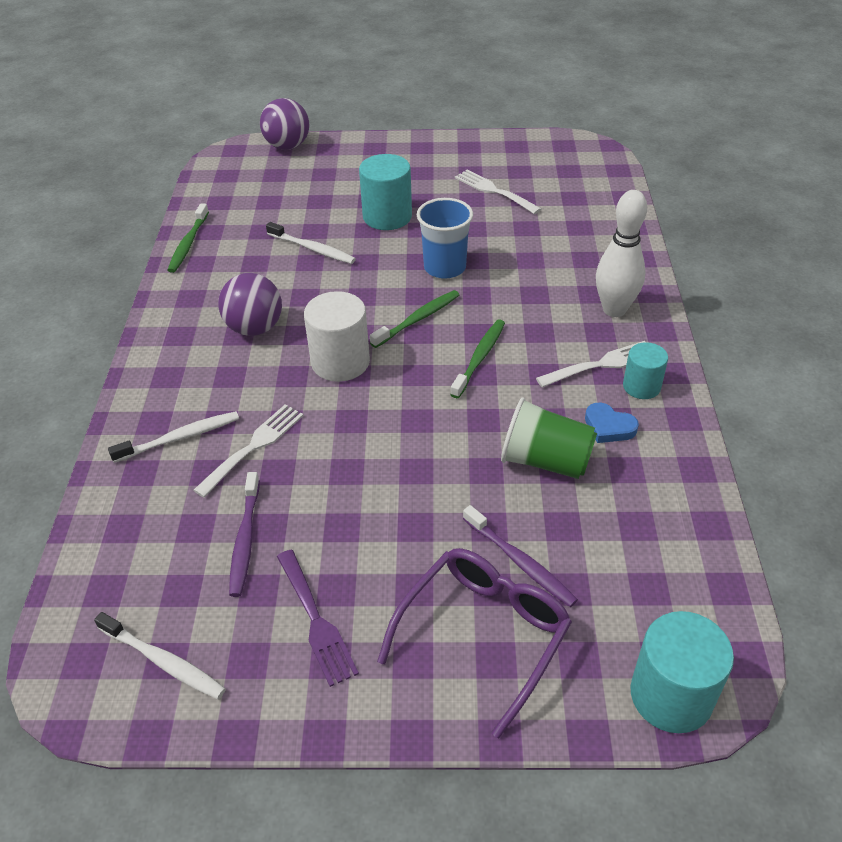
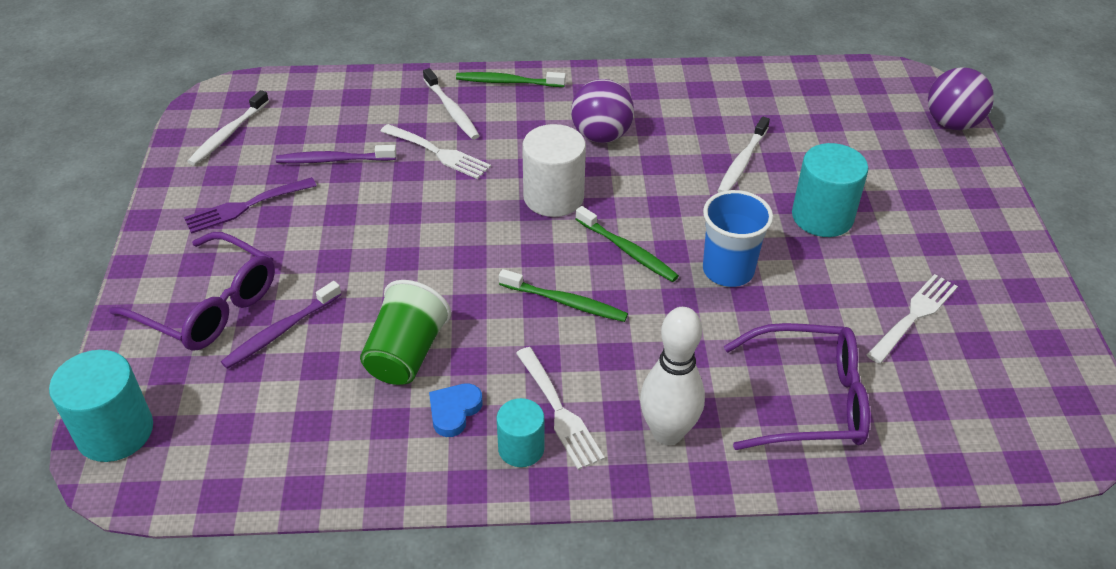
camera: 85 degrees right, 0 degrees up
green toothbrush [167,203,209,273] -> green toothbrush moved to [456,72,566,87]
none -> purple glasses [724,323,870,450]

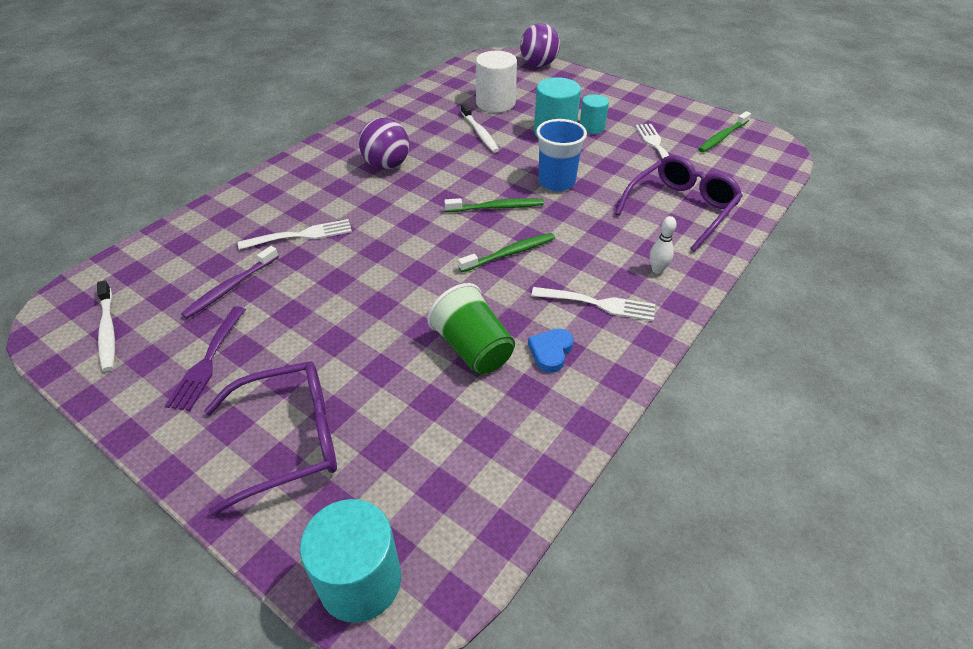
camera: 50 degrees left, 0 degrees up
purple toothbrush [221,281,342,369] -> none
white toothbrush [423,68,480,140] -> none
blue heart [429,383,483,437] -> blue heart turned 45 degrees clockwise [528,328,574,373]
green toothbrush [456,72,566,87] -> green toothbrush moved to [698,111,751,152]
turquoise cylinder [496,398,545,467] -> turquoise cylinder moved to [580,94,609,134]
white cylinder [522,124,586,217] -> white cylinder moved to [476,51,517,113]
white bowling pin [640,307,705,445] -> white bowling pin [650,216,676,274], size x0.49

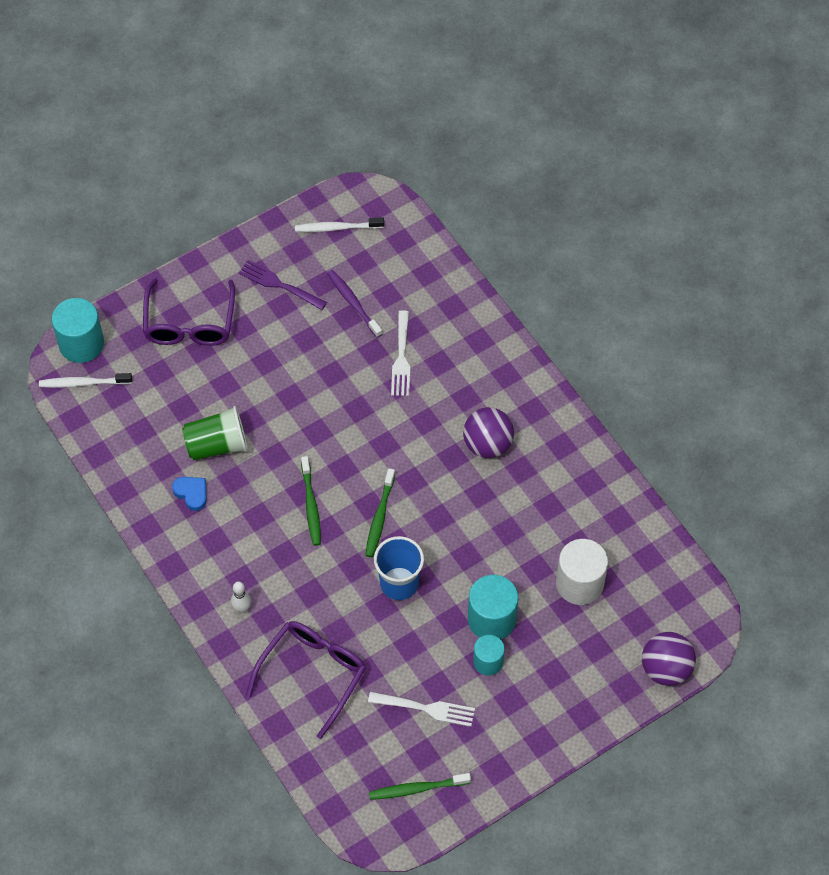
camera: 110 degrees right, 15 degrees up
white toothbrush [461,103,499,153] -> white toothbrush moved to [39,373,132,388]
white fork [531,287,655,321] -> none
purple glasses [615,155,743,252] -> purple glasses turned 120 degrees counterclockwise [246,621,366,739]
green toothbrush [698,111,751,152] -> green toothbrush turned 75 degrees counterclockwise [369,773,471,800]

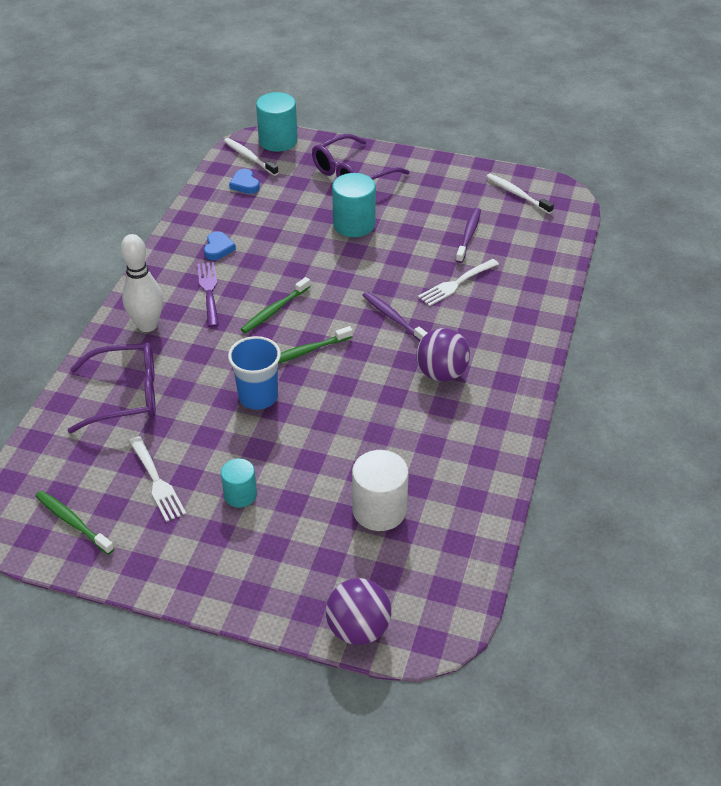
camera: 50 degrees right, 15 degrees down
green cup [182,406,248,460] -> none
white bowling pin [231,581,251,613] -> white bowling pin [121,234,163,332], size x2.02
purple fork [239,260,327,310] -> purple fork moved to [197,262,219,327]
turquoise cylinder [468,575,518,640] -> turquoise cylinder moved to [332,173,376,237]
none -> blue heart [229,169,260,194]
none -> purple toothbrush [363,292,427,341]

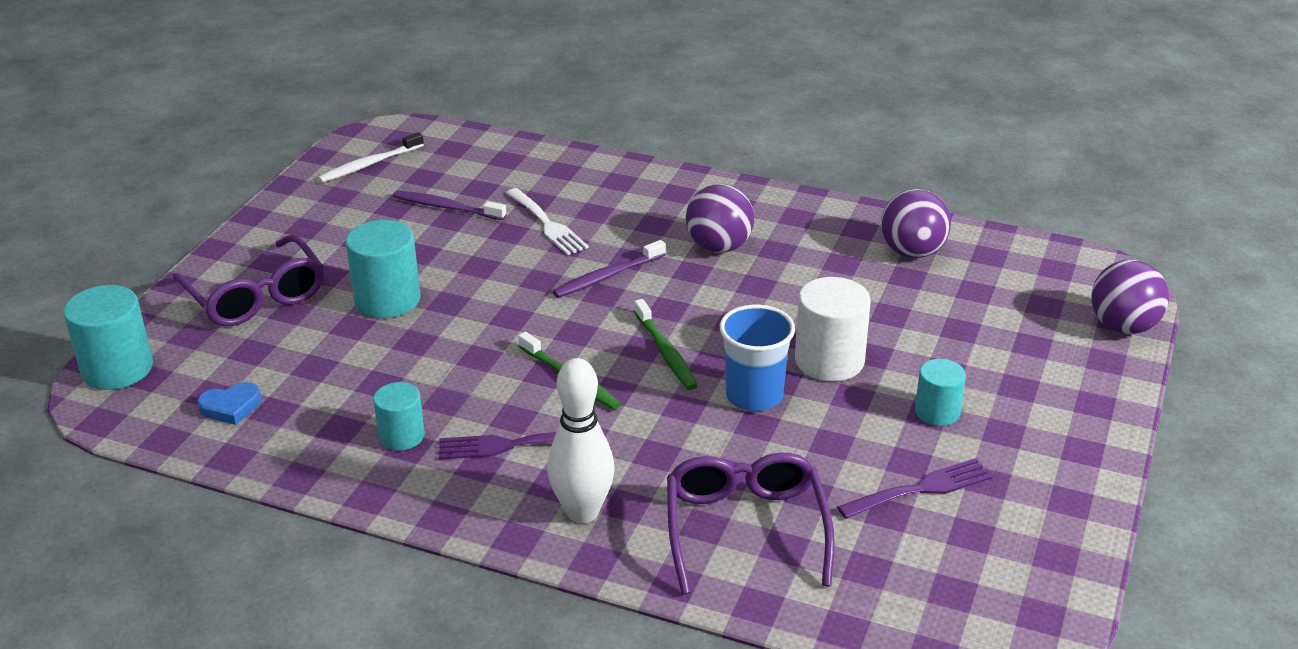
camera: 85 degrees left, 10 degrees down
green toothbrush [36,490,114,555] -> none
white fork [129,436,186,522] -> purple fork [837,458,993,519]
blue heart [204,231,236,260] -> turquoise cylinder [373,382,425,451]
white toothbrush [224,138,279,176] -> none
white cylinder [352,450,409,531] -> white cylinder moved to [795,277,871,382]
none -> purple ball [881,189,951,258]

